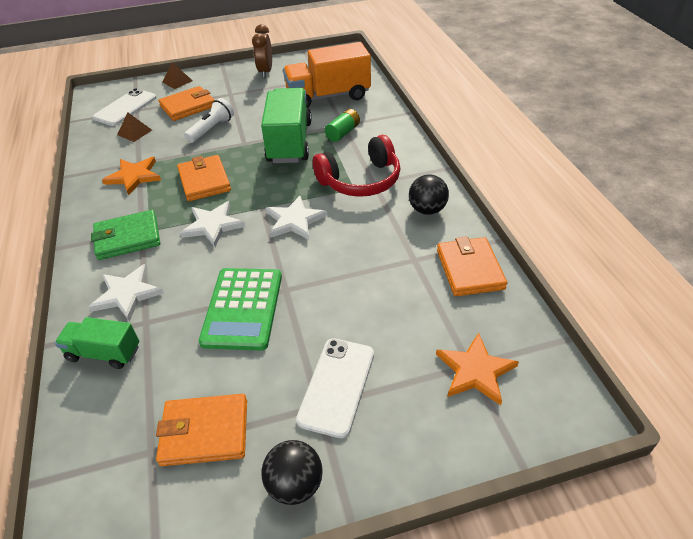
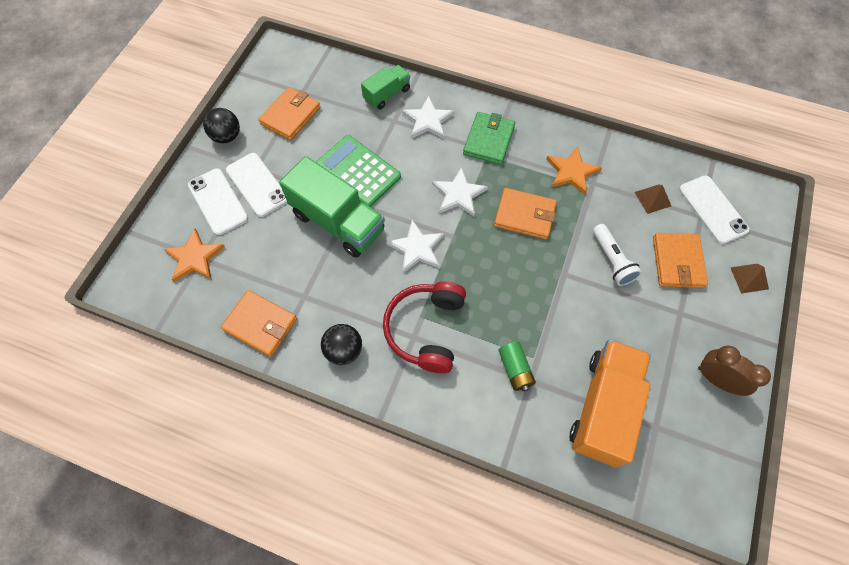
camera: 125 degrees right, 20 degrees up
green truck [261,88,312,163] -> green truck moved to [279,156,385,258]
none -> white phone [188,168,248,235]

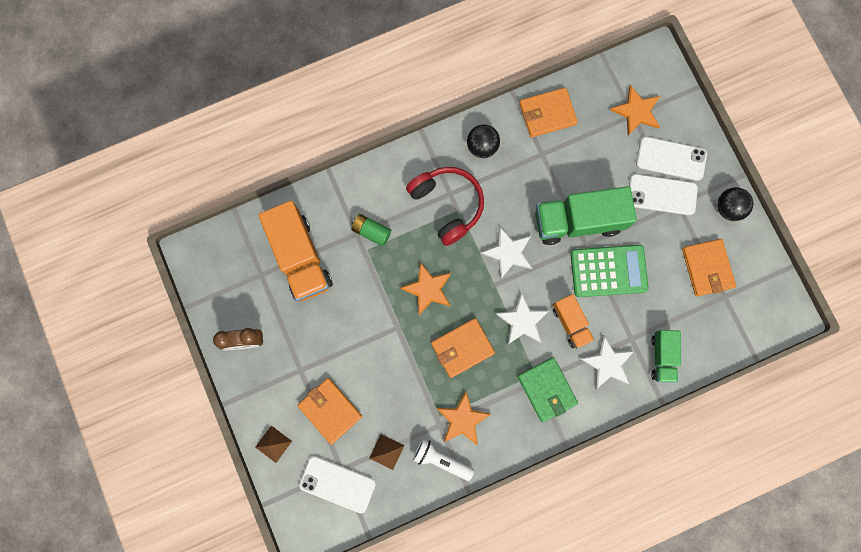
camera: 135 degrees right, 15 degrees up
white flashlight [593,224,642,286] -> white flashlight moved to [413,439,474,481]
none -> orange star [400,262,451,315]
none -> orange truck [553,294,594,349]

